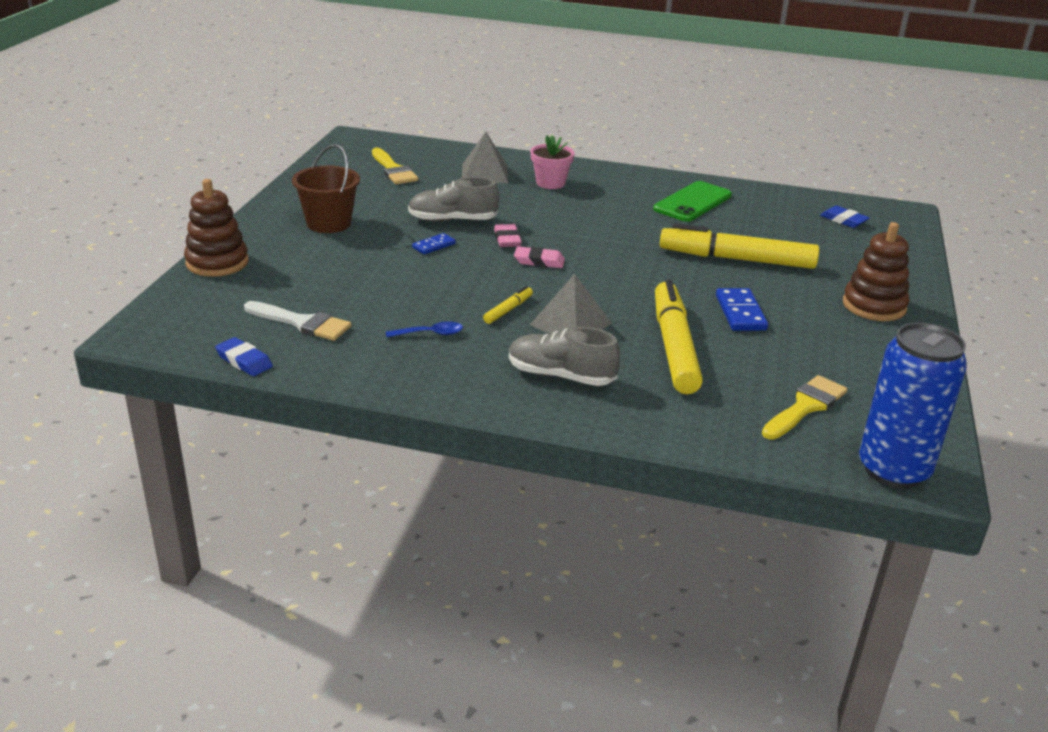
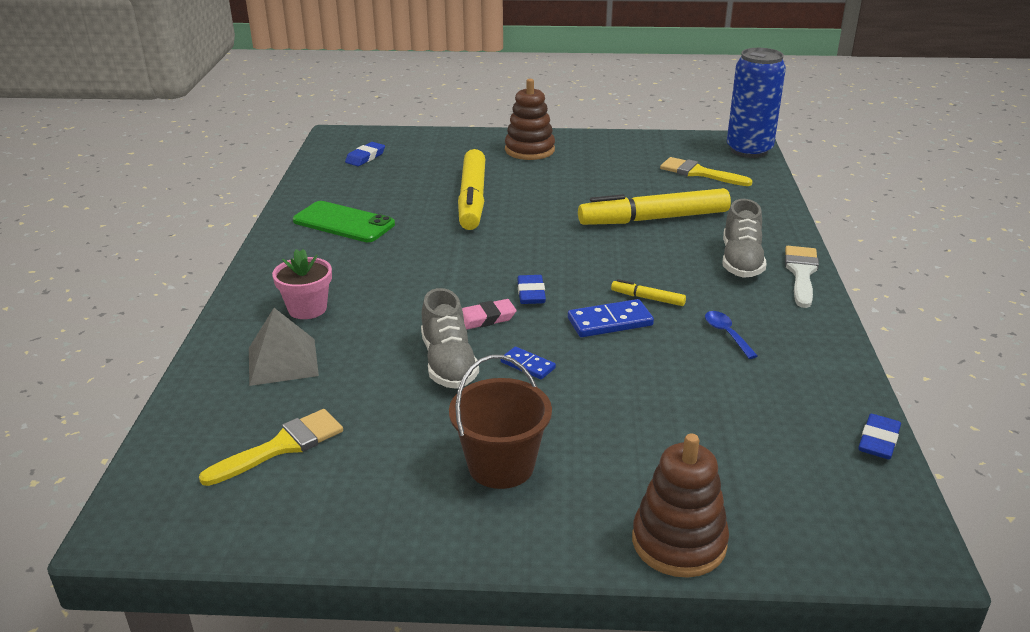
camera: 100 degrees left, 0 degrees up
white brush [244,301,352,341] -> white brush moved to [785,246,819,308]
pink eraser [514,246,565,268] -> blue eraser [517,275,546,304]
grey pyramid [530,274,612,334] -> none
blue domino [716,288,768,331] -> blue domino moved to [568,299,654,337]

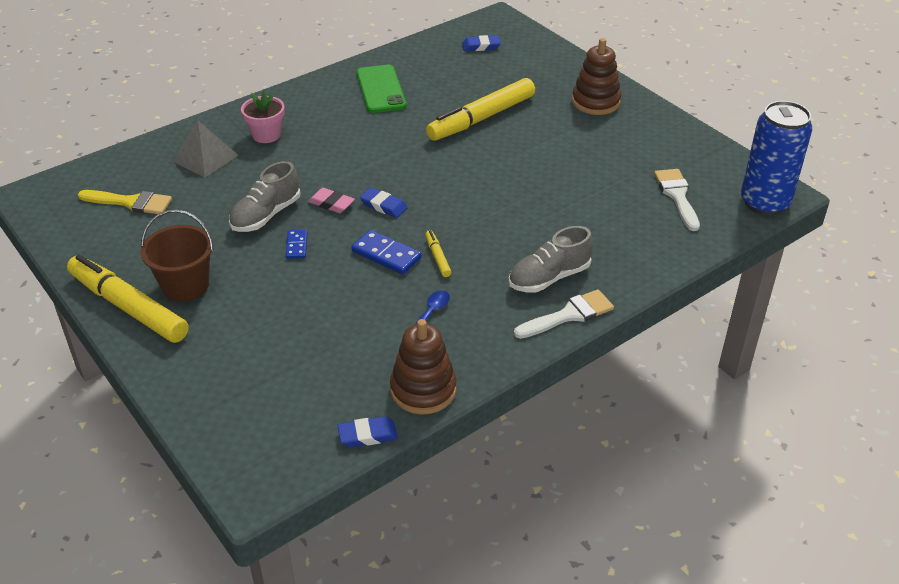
camera: 50 degrees right, 10 degrees up
blue eraser [517,275,546,304] -> blue eraser turned 75 degrees clockwise [360,188,407,218]
yellow marker [578,188,731,225] -> yellow marker moved to [67,255,189,343]
brown stacking toy [632,433,729,578] -> brown stacking toy moved to [390,319,456,415]
yellow brush [660,157,753,186] -> white brush [654,169,700,231]

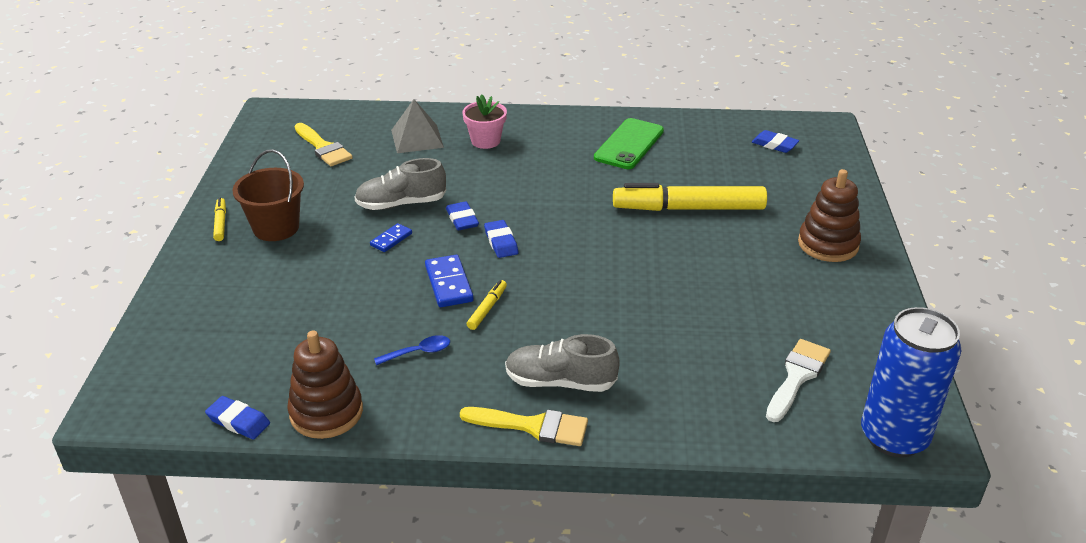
camera: 40 degrees right, 5 degrees down
yellow marker [67,255,189,343] -> yellow marker [213,198,226,241], size x0.42
pink eraser [308,188,355,213] -> blue eraser [446,201,479,230]
white brush [514,289,614,339] -> yellow brush [460,407,588,446]

